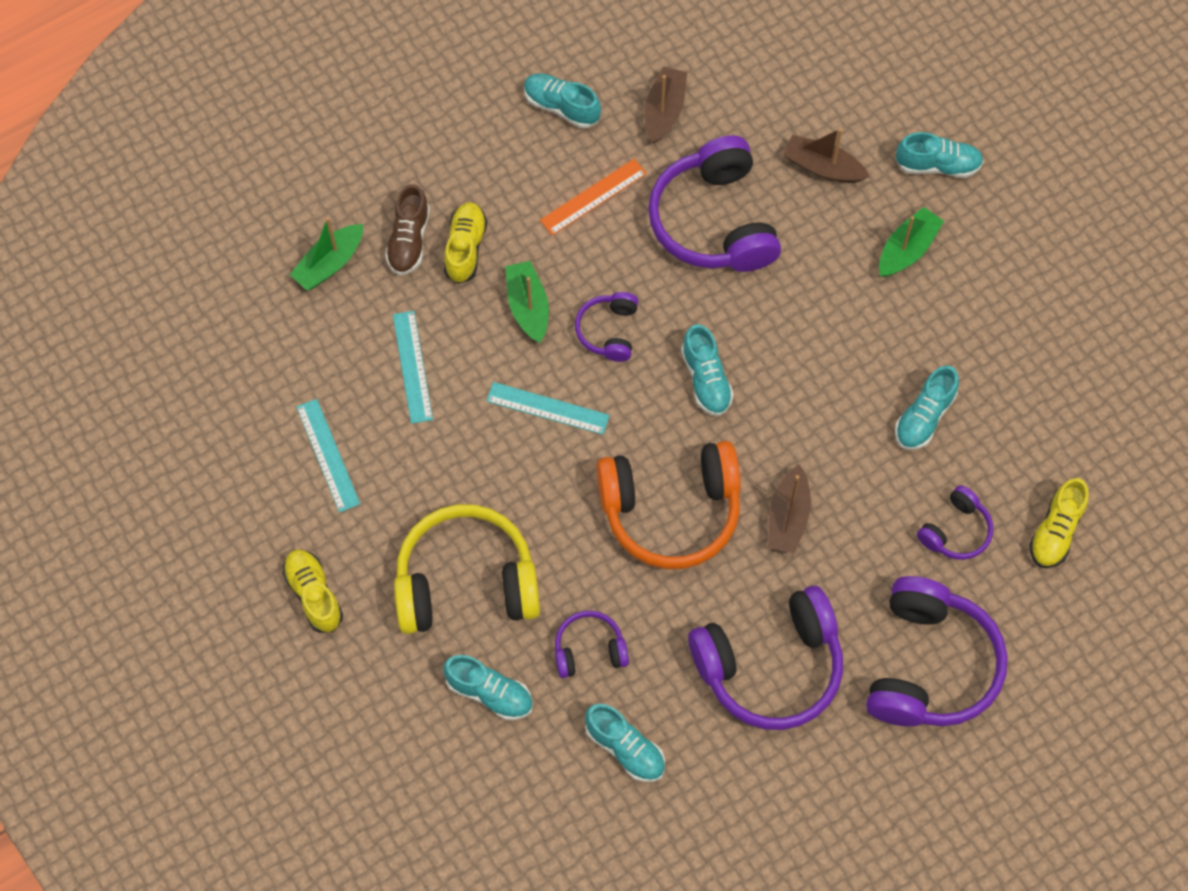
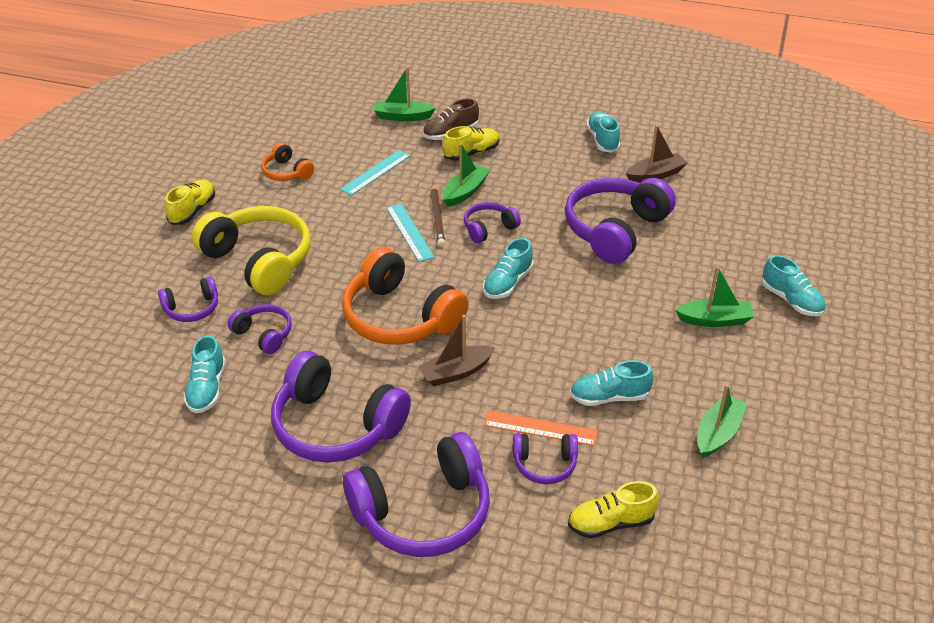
camera: 50 degrees right, 25 degrees down
turquoise ruler [296,399,360,512] -> orange headphones [261,143,314,181]
turquoise shoe [443,655,533,720] -> purple headphones [158,276,218,322]
orange ruler [540,159,647,235] -> orange ruler moved to [484,410,598,446]
brown boat [783,128,870,183] -> none
none -> brown pencil [431,183,445,247]
none -> green boat [697,384,748,458]

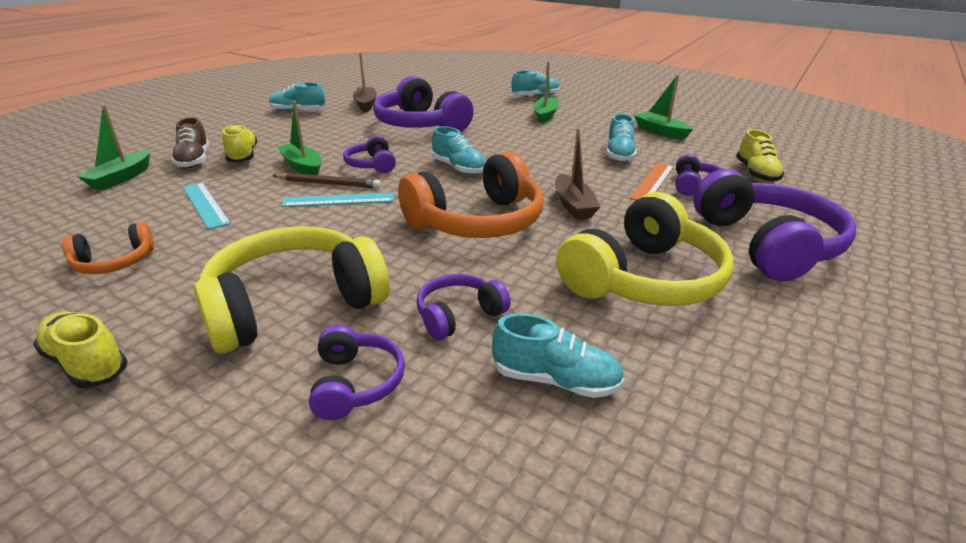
camera: 75 degrees left, 10 degrees down
purple headphones [271,351,411,463] -> yellow headphones [557,192,734,306]

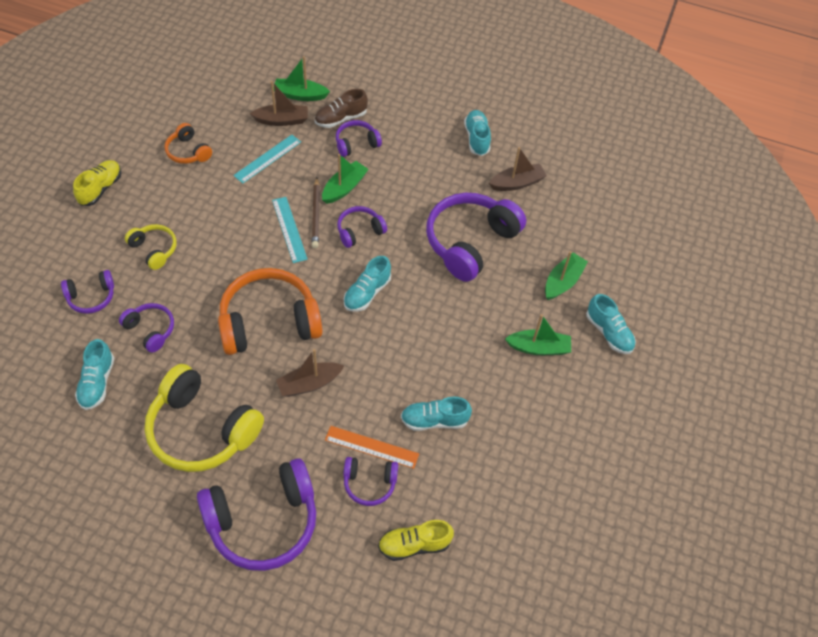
camera: 75 degrees right, 25 degrees up
yellow headphones [194,226,389,353] -> yellow headphones [125,224,177,270], size x0.50
yellow shoe [222,124,257,163] -> purple headphones [336,120,382,157]
orange headphones [398,152,543,238] -> orange headphones turned 120 degrees clockwise [218,268,322,355]
green boat [634,75,693,140] -> green boat moved to [545,251,588,300]
none -> brown boat [250,81,308,126]

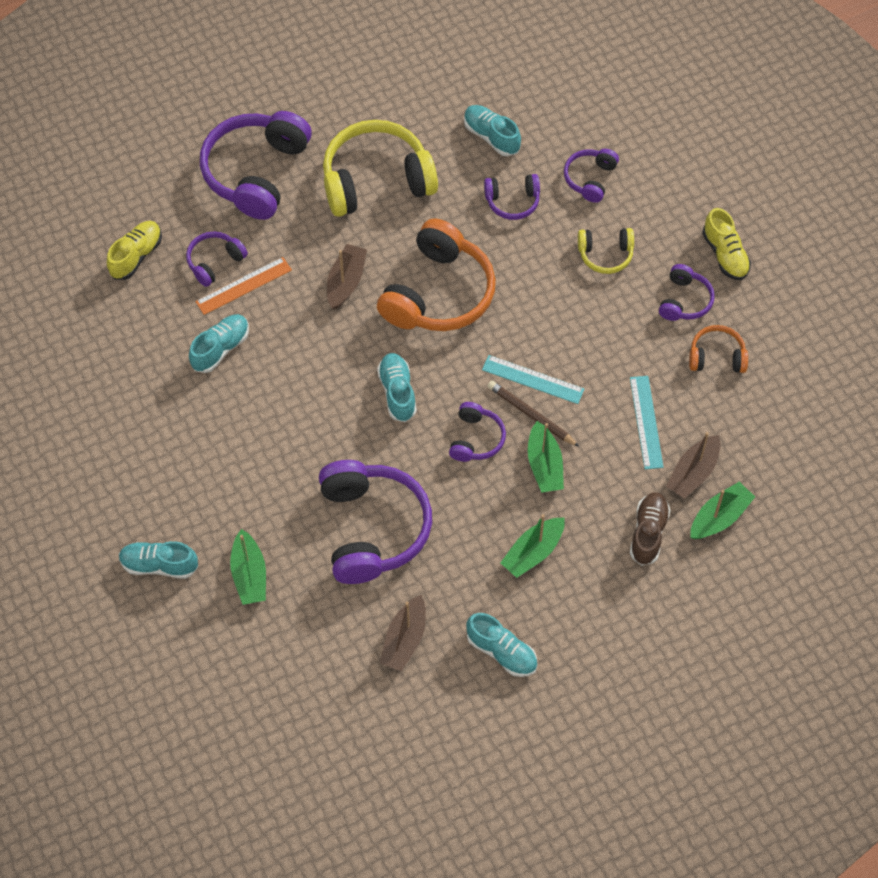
camera: 135 degrees right, 5 degrees up
purple headphones [336,120,382,157] -> purple headphones moved to [659,264,715,321]
green boat [505,314,571,355] -> green boat moved to [500,514,565,578]

